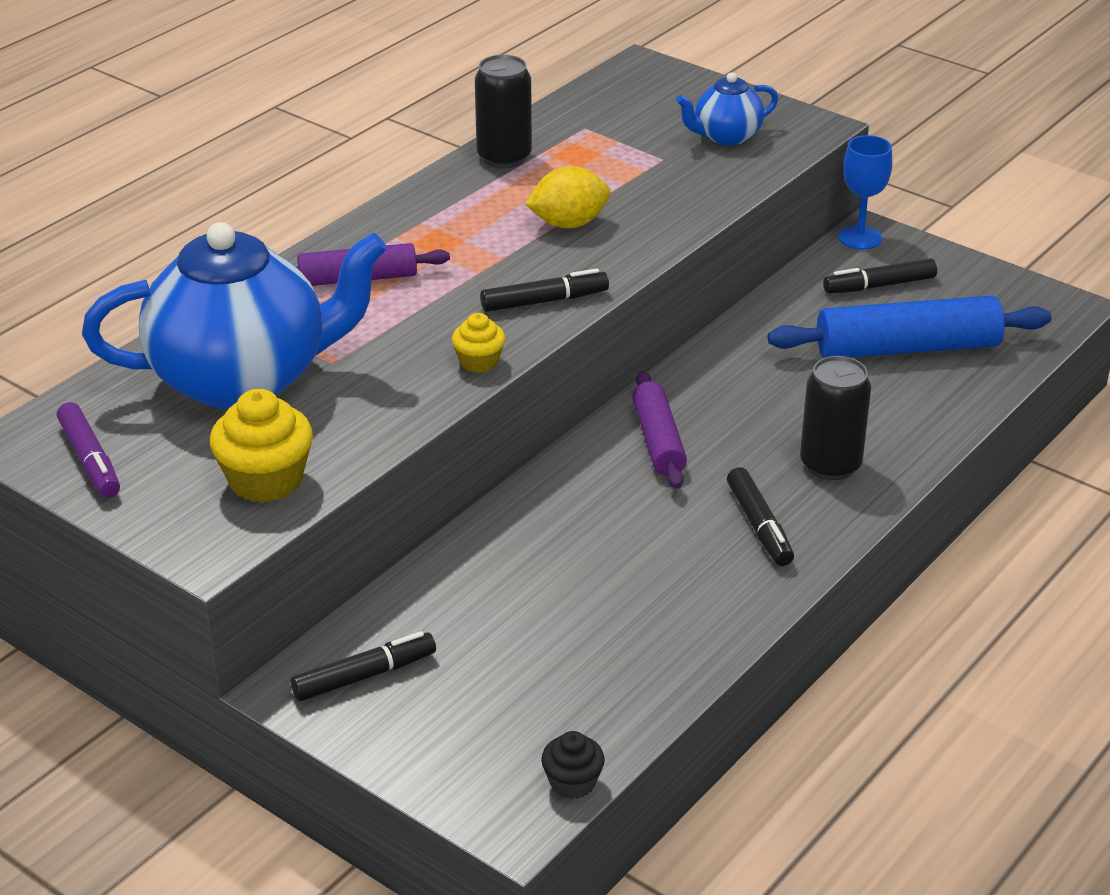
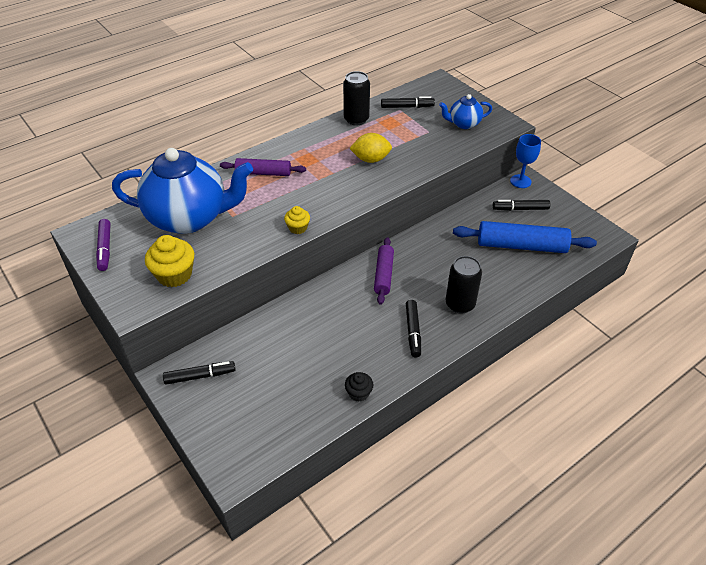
camera: 15 degrees right, 10 degrees up
black marker [480,268,609,312] -> black marker moved to [381,96,435,108]
black cupcake [541,731,605,799] -> black cupcake moved to [345,372,373,402]

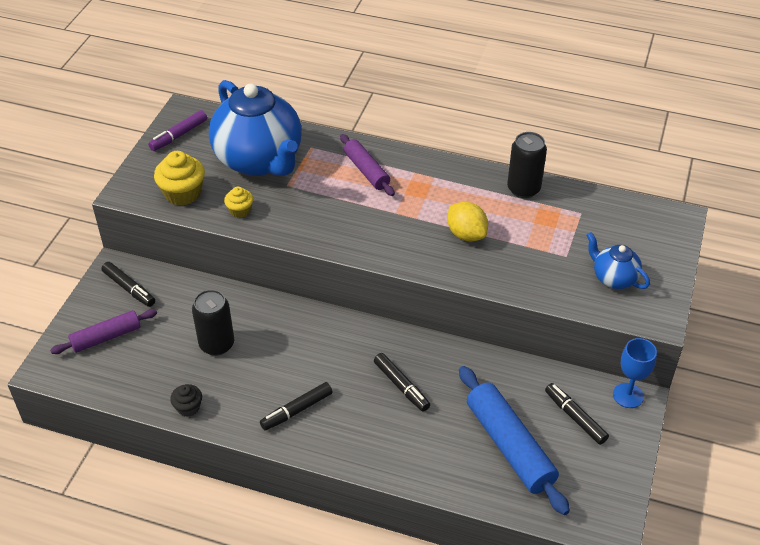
camera: 55 degrees right, 0 degrees up
yellow cupcake [284,206,310,234] -> yellow cupcake moved to [224,187,253,218]
purple rolling pin [374,237,394,305] -> purple rolling pin moved to [50,309,157,354]
black marker [381,96,435,108] -> black marker moved to [374,353,430,411]
black can [446,256,482,313] -> black can moved to [192,290,234,356]

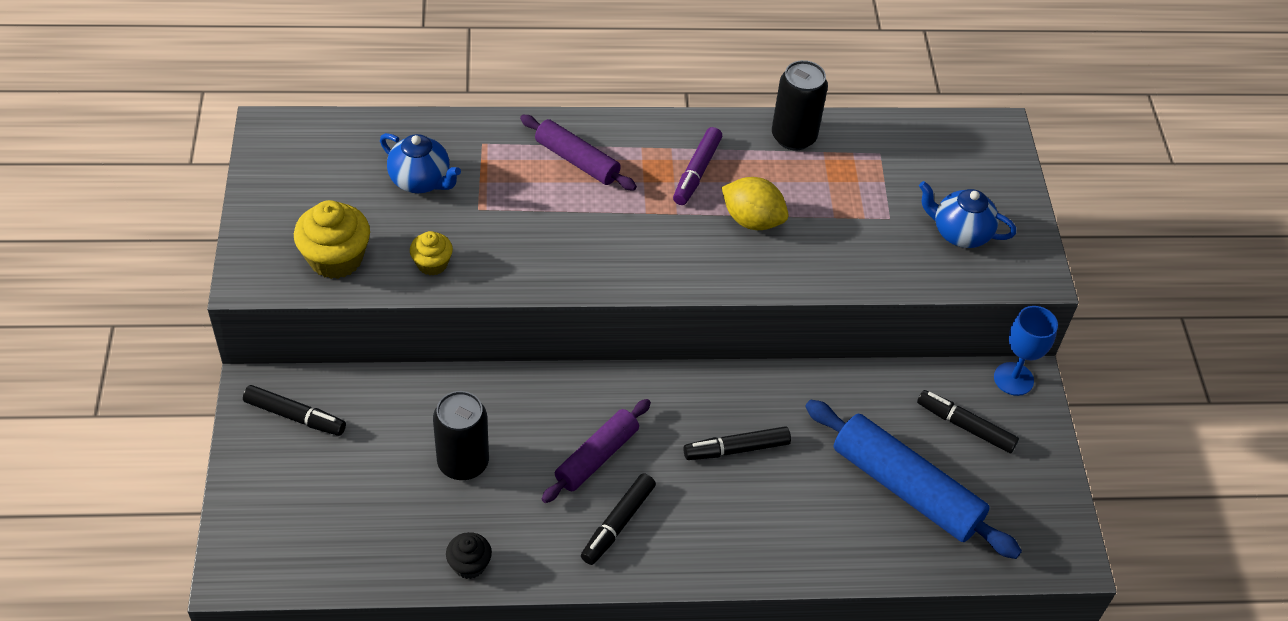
camera: 25 degrees left, 5 degrees up
purple rolling pin [50,309,157,354] -> purple rolling pin moved to [542,399,651,503]
purple marker [148,110,207,151] -> purple marker moved to [673,127,722,205]
blue teapot [209,80,302,176] -> blue teapot [380,133,461,193], size x0.46
black marker [374,353,430,411] -> black marker turned 135 degrees clockwise [684,426,791,460]

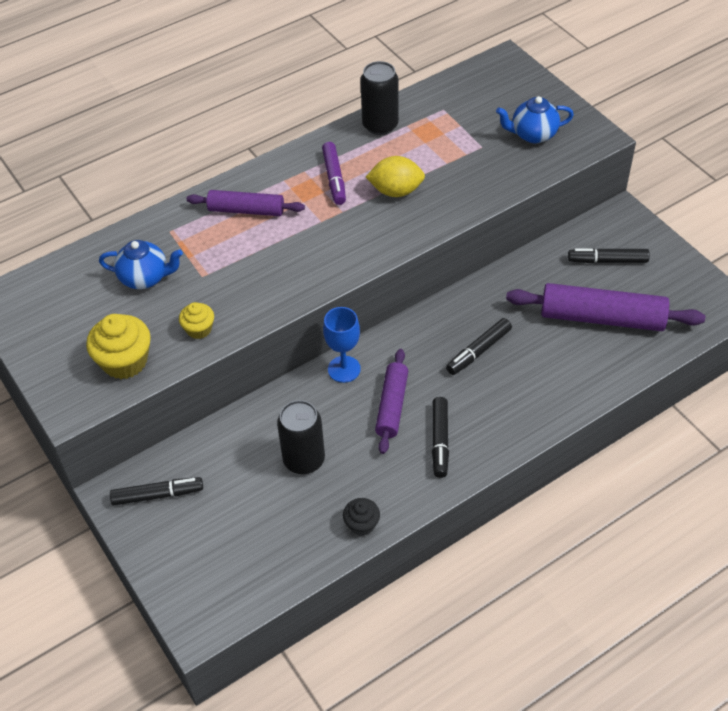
camera: 25 degrees left, 0 degrees up
blue rolling pin [805,400,1022,559] -> purple rolling pin [506,283,705,331]
blue goblet [994,306,1058,396] -> blue goblet moved to [323,307,361,383]

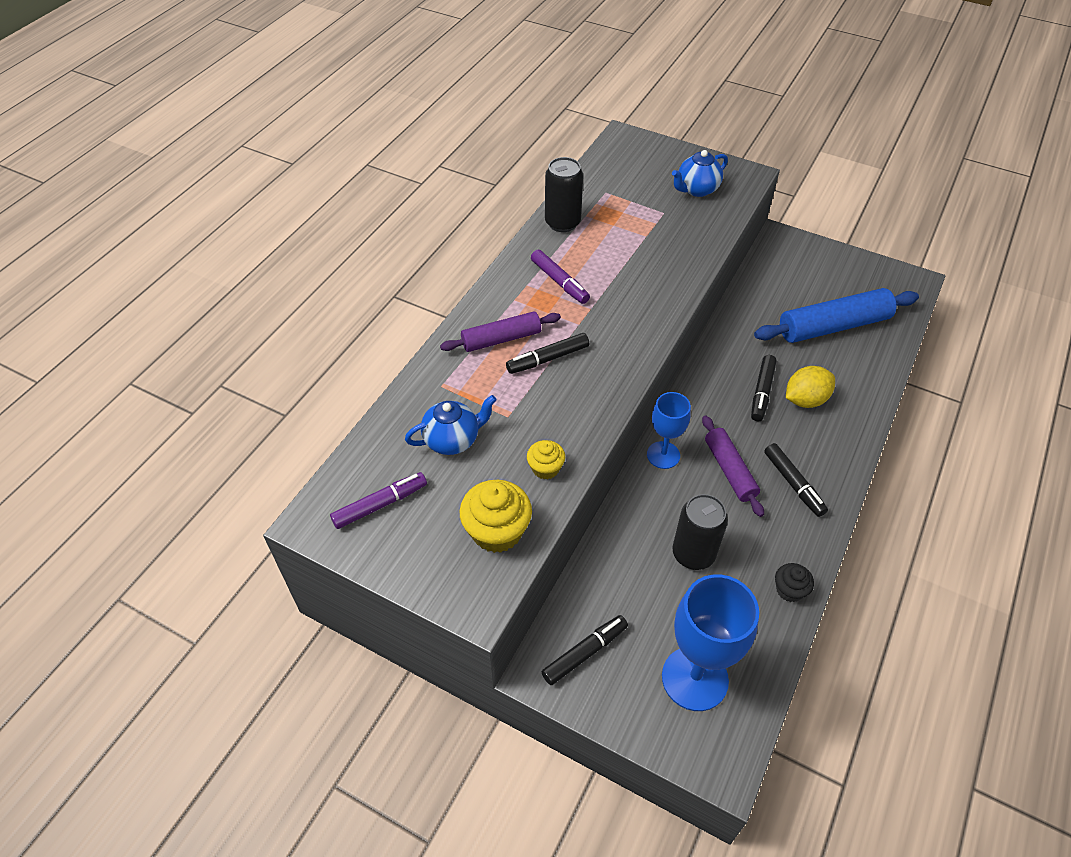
camera: 30 degrees left, 0 degrees up
yellow lemon [366,156,425,197] -> yellow lemon moved to [786,366,835,408]
purple rolling pin [506,283,705,331] -> blue rolling pin [754,288,919,343]
black marker [568,248,650,263] -> black marker moved to [506,333,589,374]
none -> purple marker [330,472,427,529]
none -> blue goblet [662,574,759,711]

